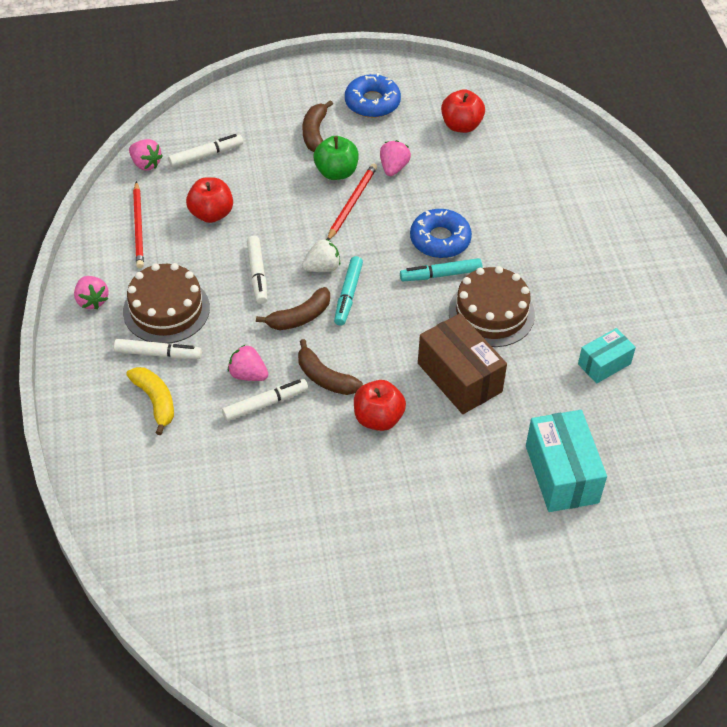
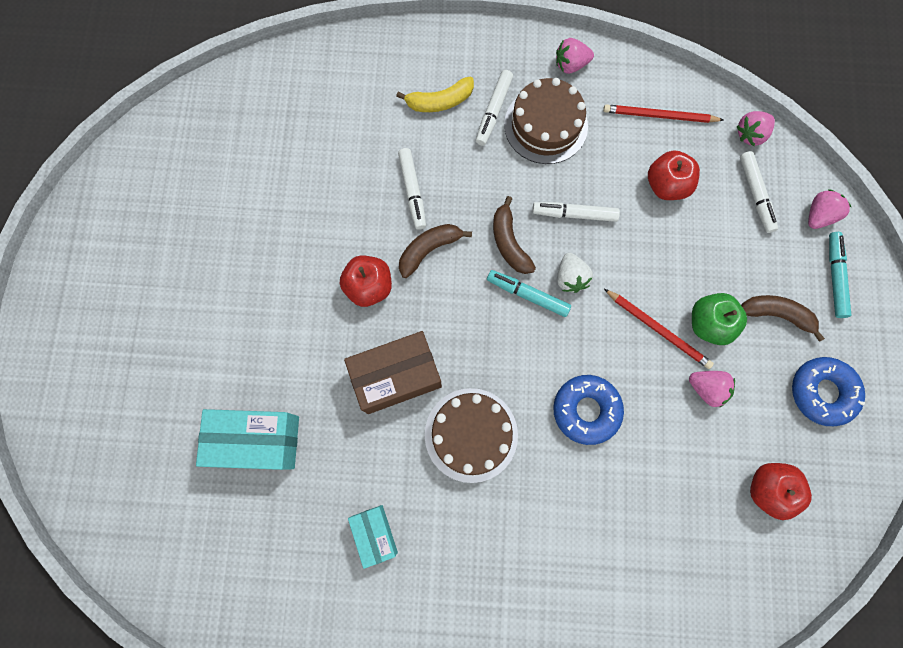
camera: 105 degrees right, 25 degrees up
pink strawberry [228,344,268,381] -> pink strawberry moved to [808,189,851,229]
turquoise marker [400,258,483,281] -> turquoise marker moved to [829,232,851,318]

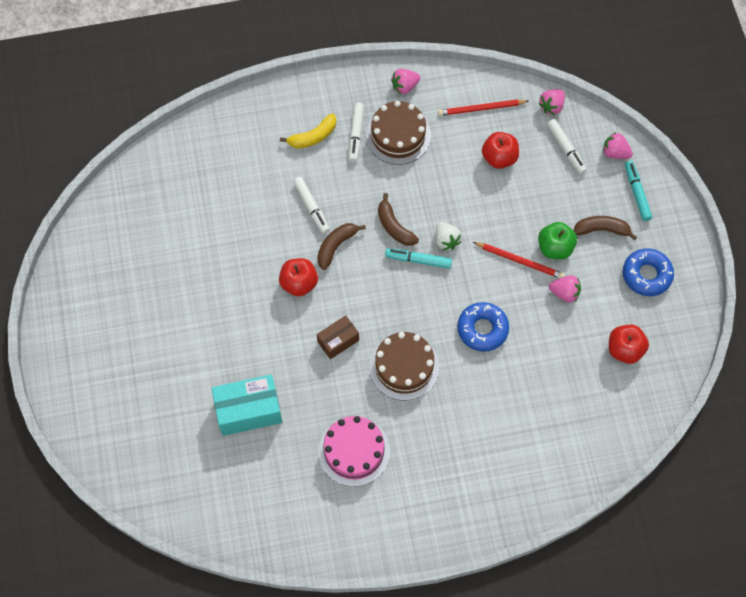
camera: 15 degrees left, 10 degrees down
brown box [344,331,442,414] -> brown box [317,315,359,359], size x0.60
turquoise box [348,505,398,569] -> pink cake [318,416,390,487]
white marker [532,202,620,222] -> none
pink strawberry [808,189,851,229] -> pink strawberry turned 90 degrees counterclockwise [603,132,633,159]

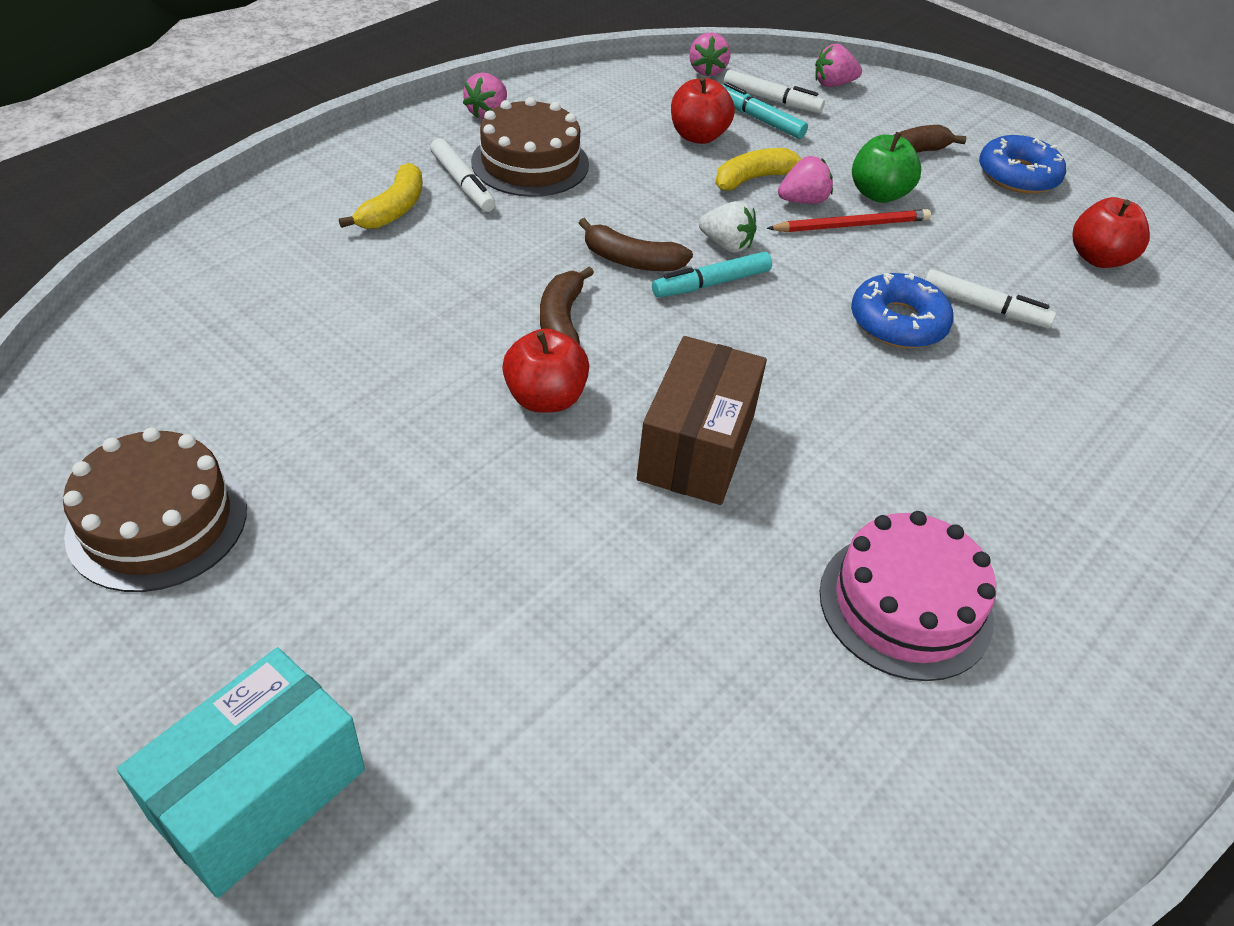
camera: 40 degrees left, 20 degrees down
turquoise box [211,374,282,436] -> turquoise box moved to [117,647,365,898]
white marker [293,177,330,234] -> white marker moved to [925,269,1056,328]
brown box [317,315,359,359] -> brown box [637,336,767,505], size x1.68
brown cake [369,332,439,401] -> brown cake moved to [63,427,247,592]
red pencil [438,99,528,116] -> none
pink strawberry [549,275,581,302] -> pink strawberry moved to [778,156,833,204]
turquoise marker [625,161,652,221] -> turquoise marker moved to [721,82,808,139]
none -> yellow banana [715,148,801,191]

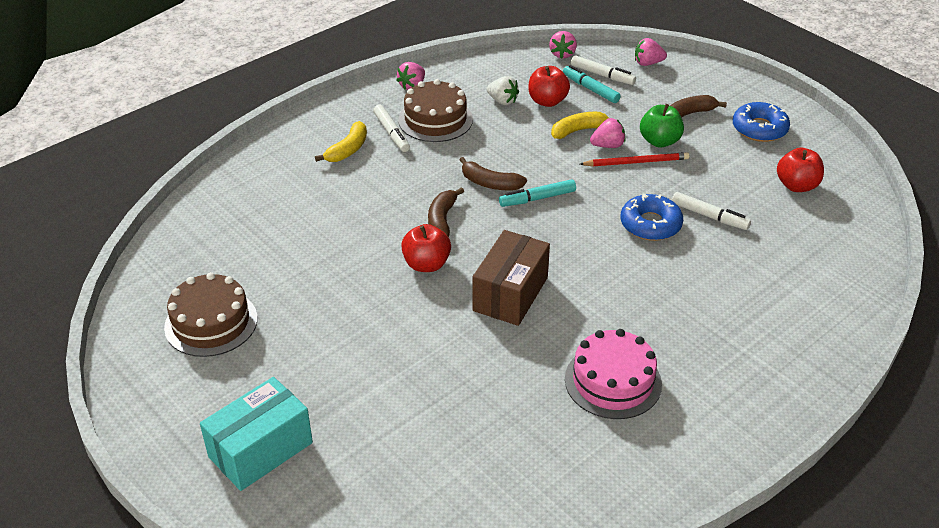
camera: 10 degrees right, 5 degrees down
white strawberry [699,201,757,253] -> white strawberry moved to [487,76,519,105]

